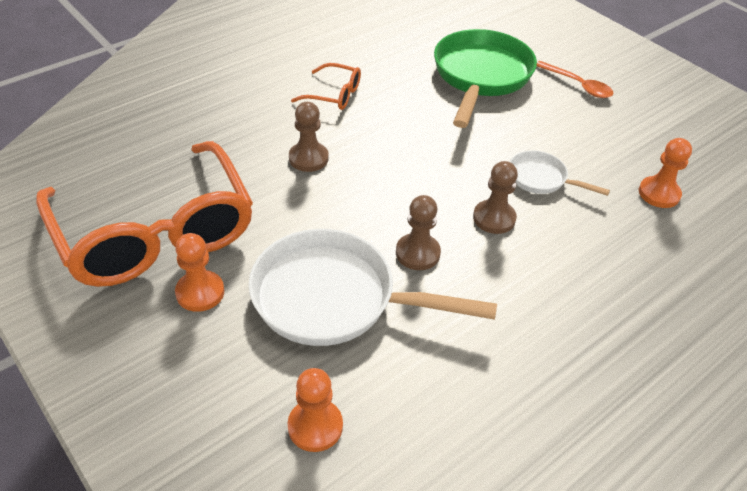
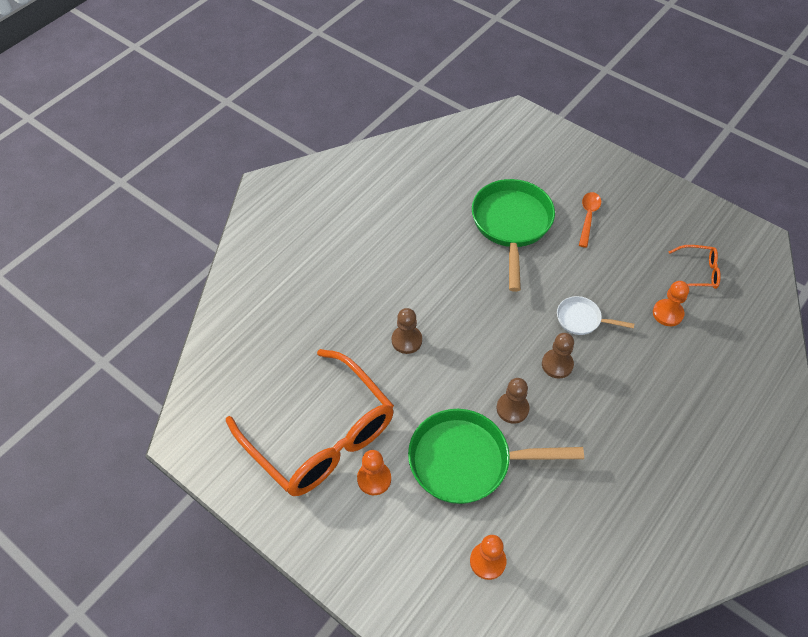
camera: 10 degrees left, 10 degrees up
white pan [248,229,497,346] -> green pan [408,409,584,504]
orange glasses [291,63,361,110] -> orange glasses moved to [669,245,721,289]
orange spoon [537,61,613,98] -> orange spoon turned 105 degrees counterclockwise [579,192,601,248]

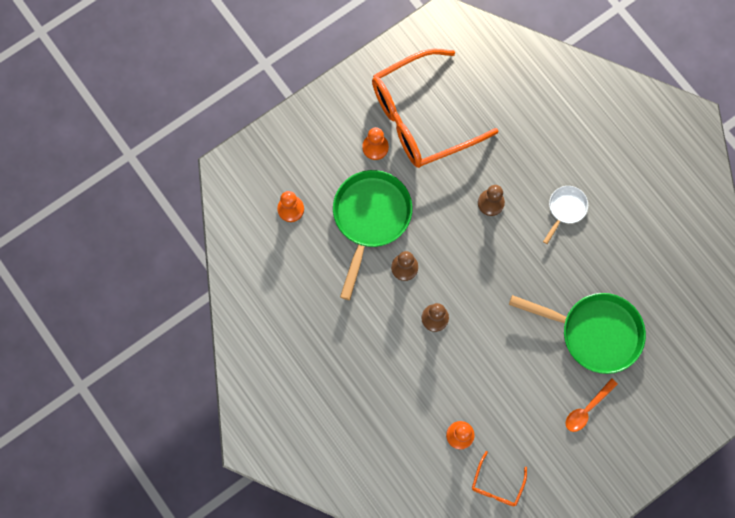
camera: 105 degrees right, 20 degrees up
white pan [557,296,634,335] -> white pan moved to [543,186,588,244]
orange spoon [579,192,601,248] -> orange spoon turned 105 degrees clockwise [565,378,618,432]

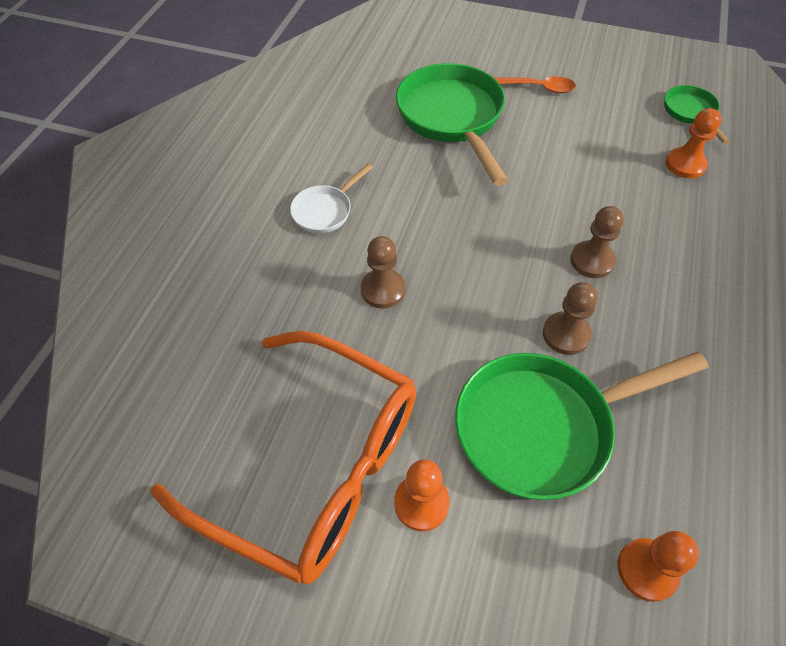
camera: 125 degrees left, 20 degrees down
orange glasses [472,451,527,506] -> green pan [664,85,730,144]
white pan [543,186,588,244] -> white pan turned 45 degrees counterclockwise [290,163,373,234]

